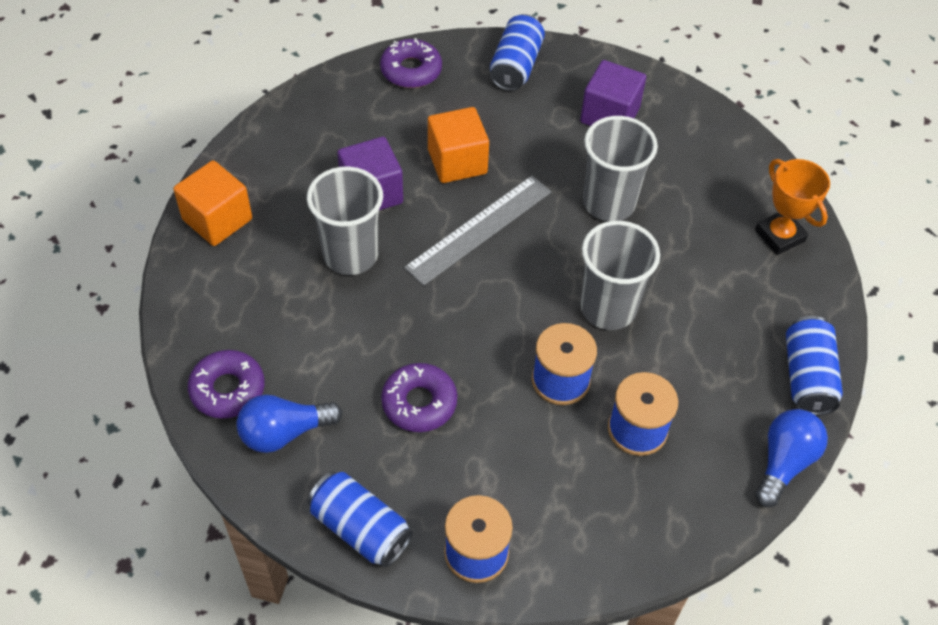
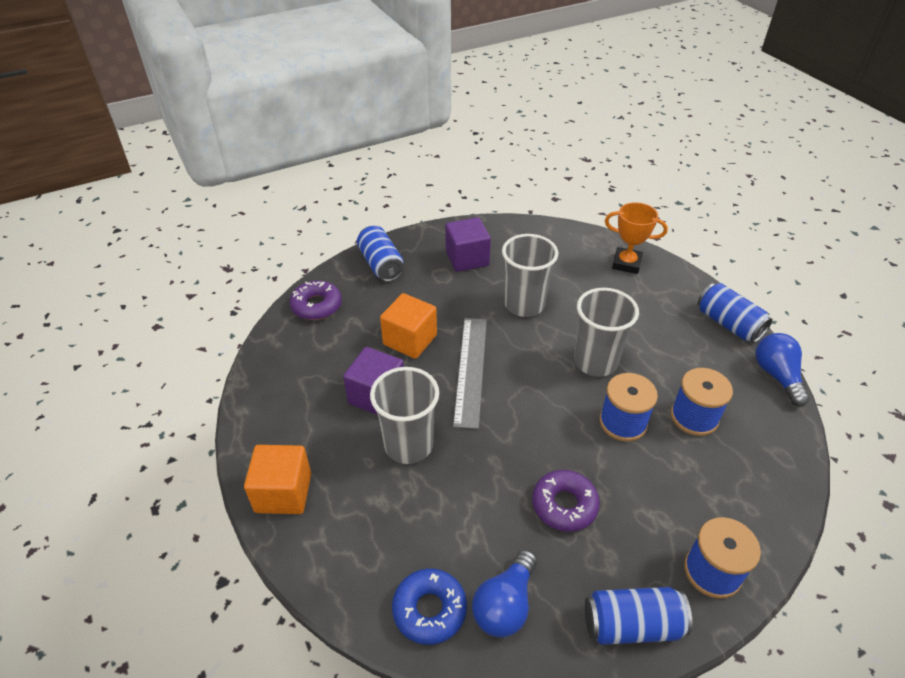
camera: 40 degrees left, 10 degrees down
purple donut [188,350,265,419] -> blue donut [392,568,467,645]

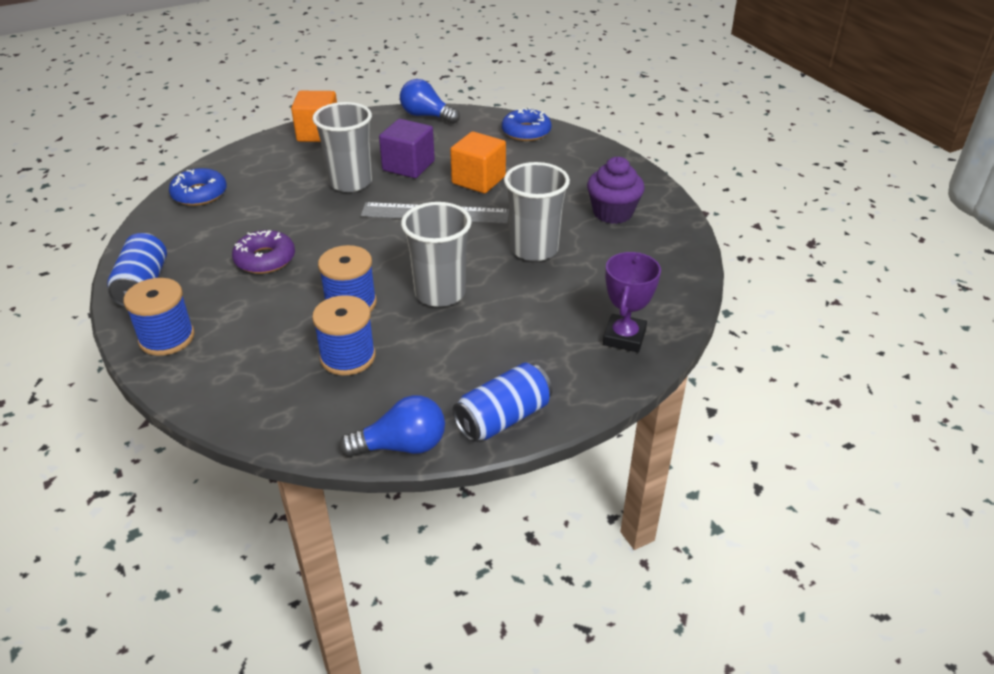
camera: 90 degrees right, 5 degrees down
purple donut [290,280,342,320] -> blue donut [502,108,552,141]
blue can [357,226,404,282] -> none
purple cube [445,217,491,272] -> purple cupcake [587,157,645,224]
blue light bulb [472,549,537,638] -> blue light bulb moved to [400,79,460,124]
orange trophy [605,202,668,274] -> purple trophy [603,252,661,352]

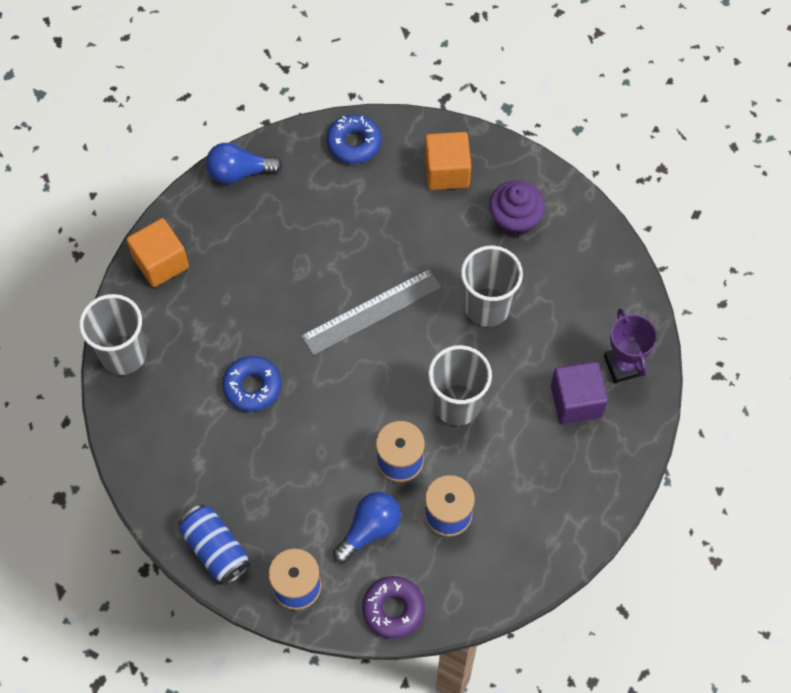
camera: 35 degrees left, 25 degrees up
blue donut [169,168,227,206] -> blue donut moved to [222,356,281,412]
purple donut [232,230,295,274] -> purple donut moved to [362,576,425,639]
grey cup [313,102,372,192] -> grey cup moved to [79,294,147,375]
blue light bulb [339,395,445,457] -> blue light bulb moved to [333,492,401,563]
purple cube [379,119,435,178] -> purple cube moved to [551,361,608,424]
orange cube [450,131,506,193] -> orange cube moved to [425,132,471,190]
blue can [453,363,552,442] -> none

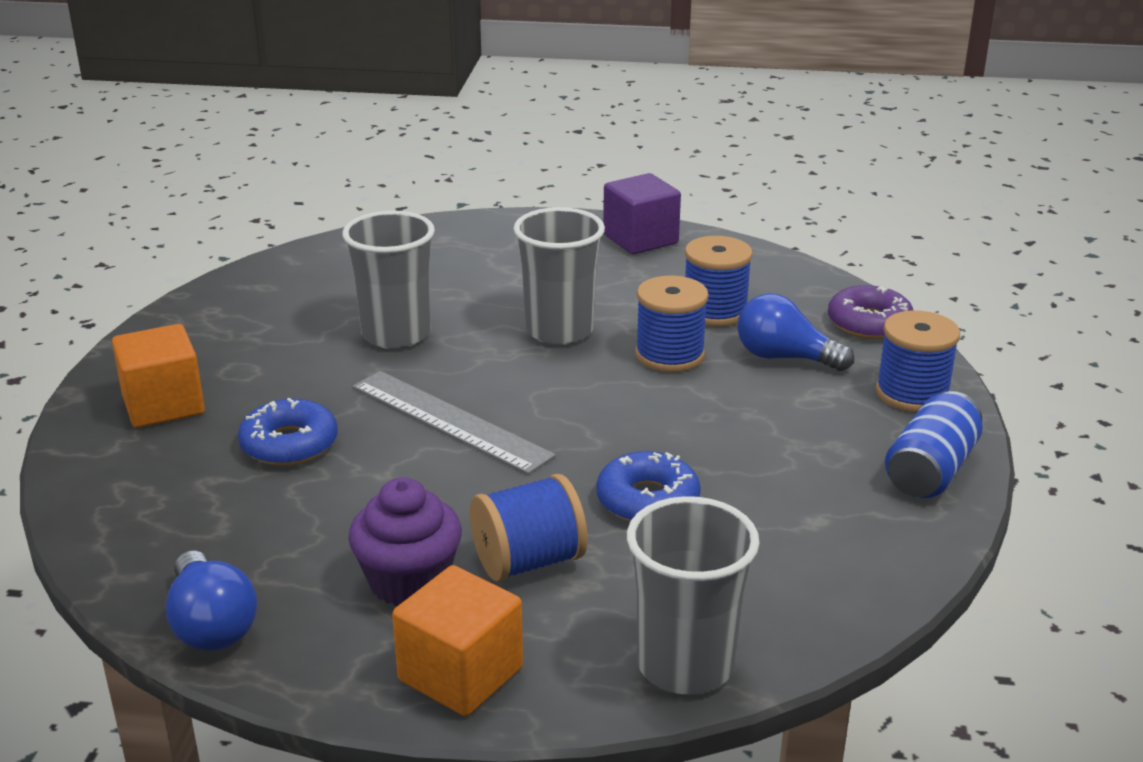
camera: 110 degrees left, 35 degrees down
blue donut [327,114,381,164] -> blue donut moved to [238,398,338,466]
purple cupcake [489,180,545,237] -> purple cupcake moved to [348,477,462,606]
purple cube [551,361,608,424] -> purple cube moved to [603,173,681,254]
purple trophy [604,308,657,383] -> none
none -> blue spool [470,474,588,582]

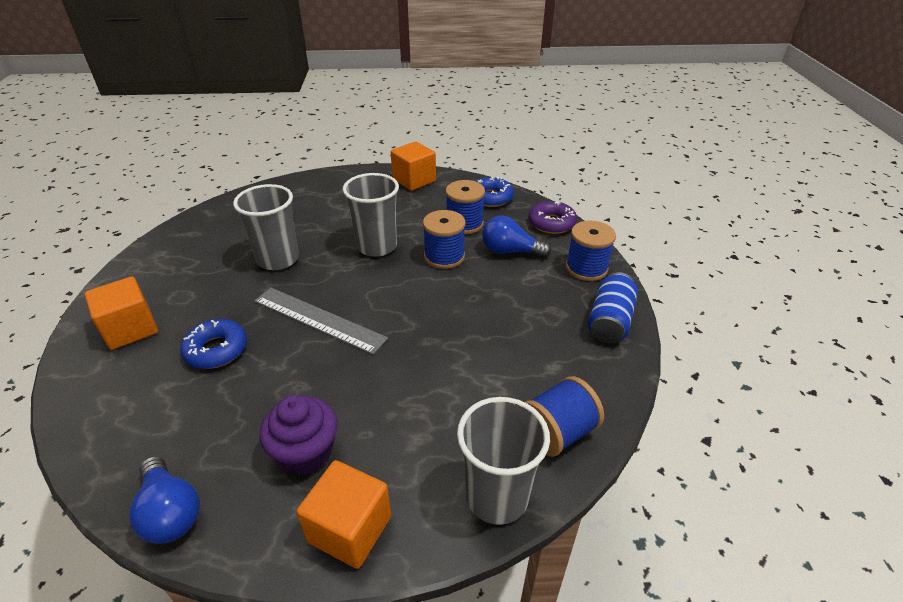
camera: 10 degrees left, 10 degrees up
blue spool [470,474,588,582] -> blue spool moved to [525,376,604,457]
blue donut [597,451,701,522] -> blue donut moved to [476,177,514,207]
purple cube [603,173,681,254] -> orange cube [391,141,436,191]

